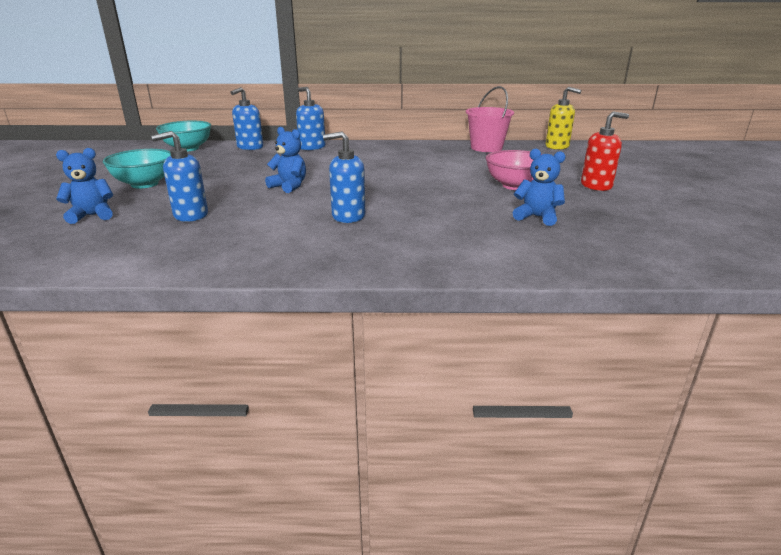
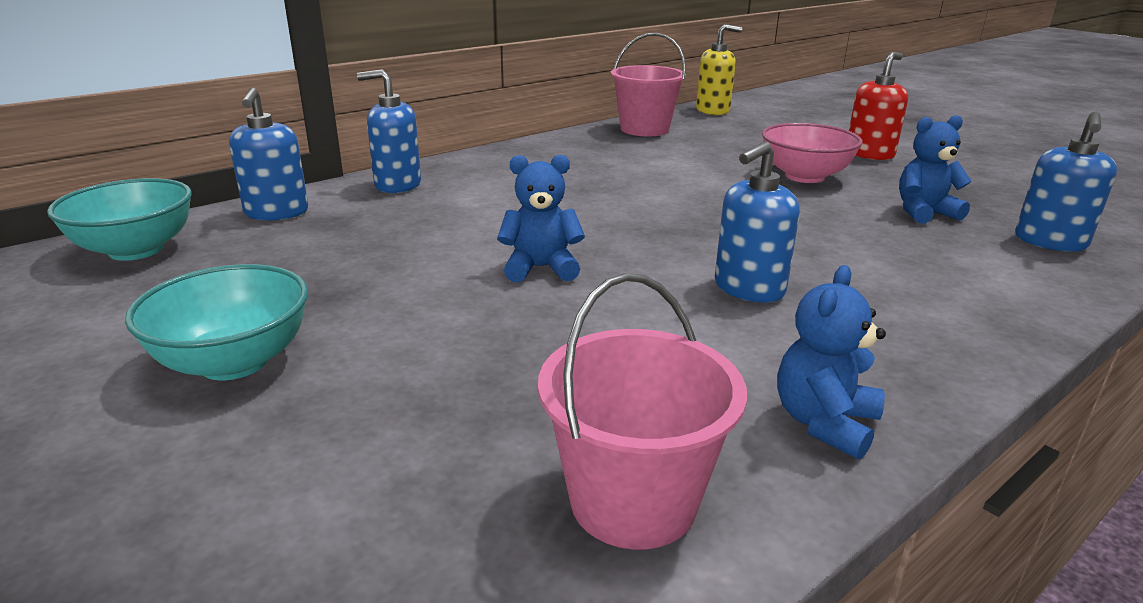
camera: 40 degrees left, 0 degrees up
blue teddy bear [56,148,113,224] -> blue teddy bear moved to [777,265,886,460]
blue soap dispenser [151,131,208,222] -> blue soap dispenser moved to [1015,112,1117,252]
none -> pink bucket [538,273,747,550]

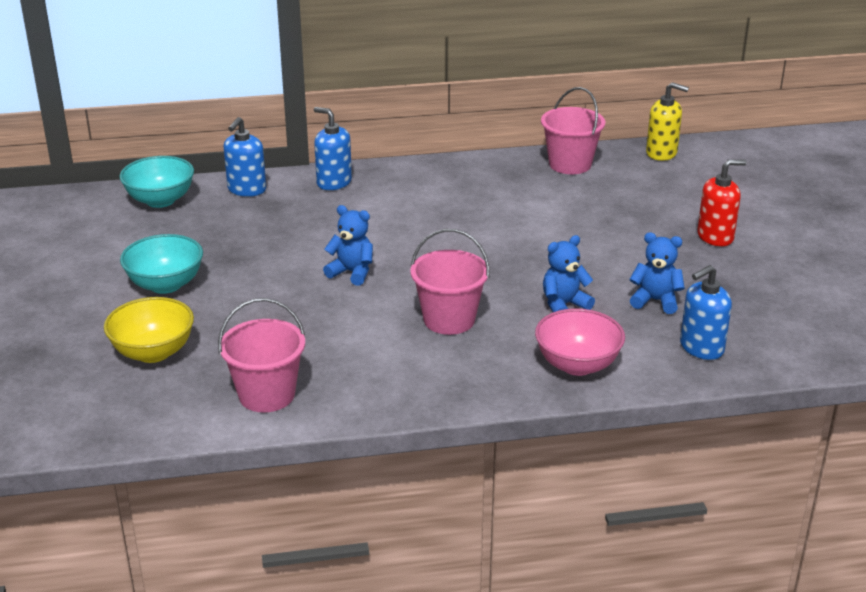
camera: 30 degrees right, 5 degrees up
blue soap dispenser [715,141,800,303] -> pink bucket [411,229,490,335]
pink bowl [762,123,863,183] -> pink bowl moved to [535,308,625,376]
blue teddy bear [777,265,886,460] -> blue teddy bear moved to [543,235,595,312]
none -> yellow bowl [104,297,194,363]

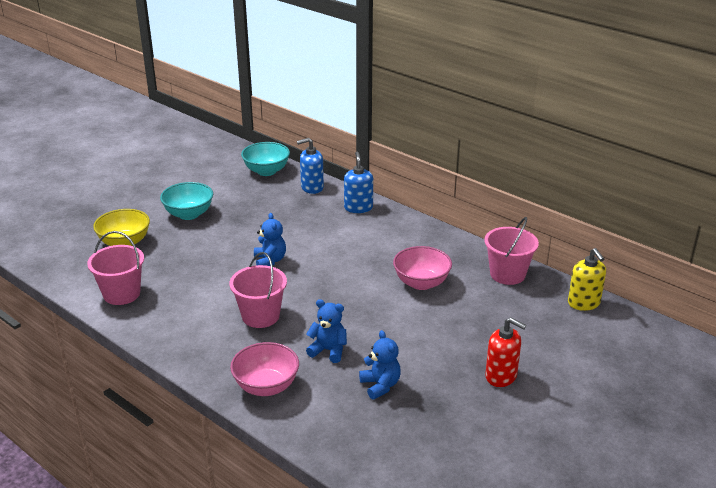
camera: 50 degrees right, 0 degrees up
blue soap dispenser [680,265,732,360] -> none
none -> pink bowl [393,246,452,290]

